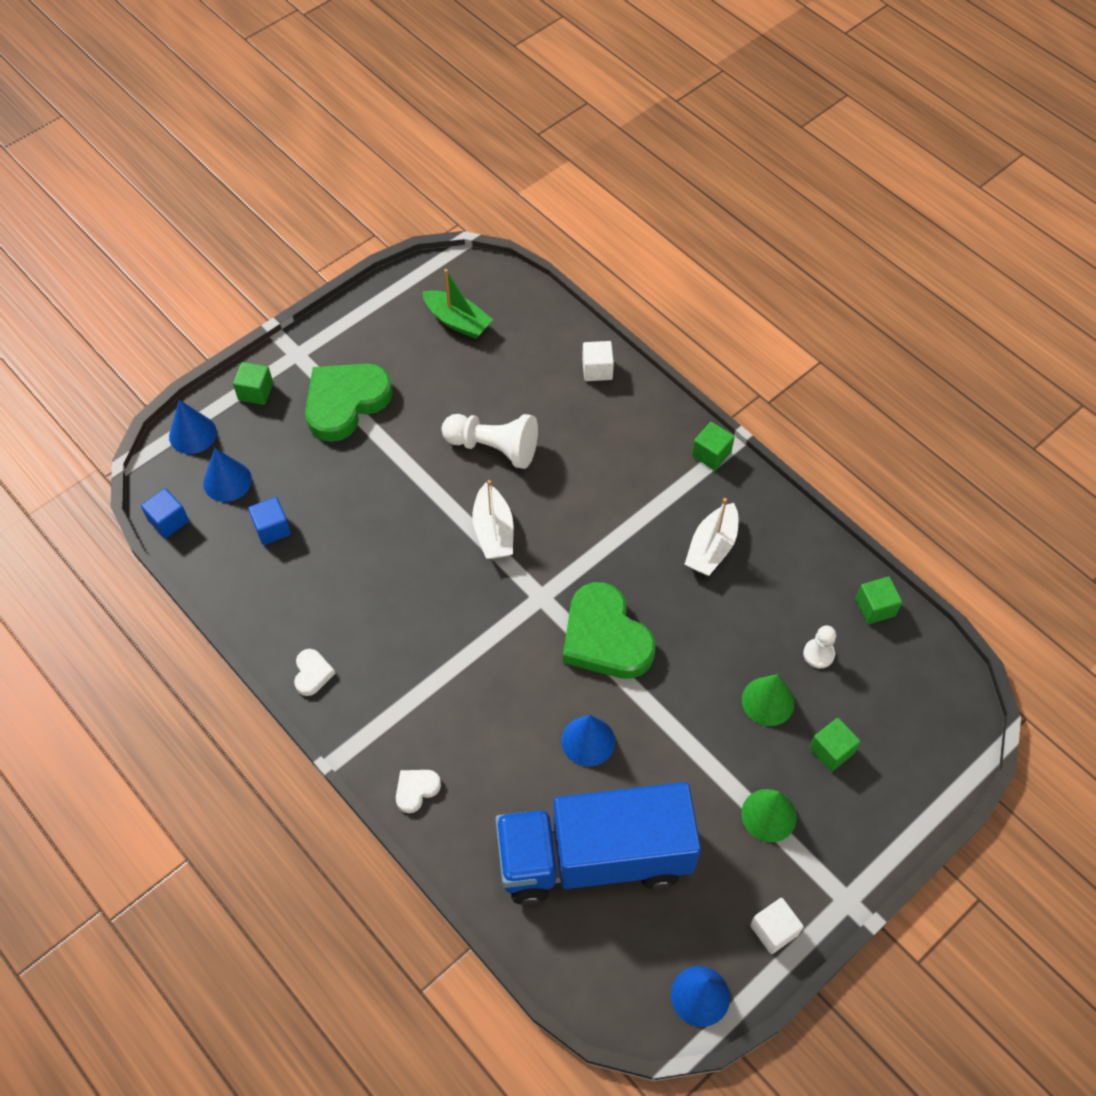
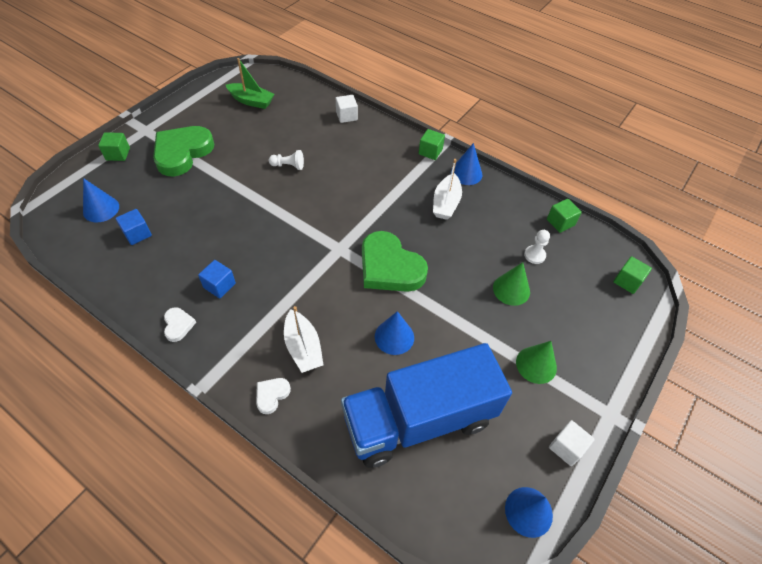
camera: 15 degrees left, 5 degrees down
blue cube [141,488,189,538] -> blue cube moved to [198,260,236,298]
blue cone [169,400,217,454] -> blue cone moved to [451,143,482,185]
white pawn [441,414,538,469] -> white pawn [269,150,304,170], size x0.54
white boat [472,480,513,559] -> white boat moved to [284,306,324,373]
green cube [809,718,861,772] -> green cube moved to [613,256,652,294]

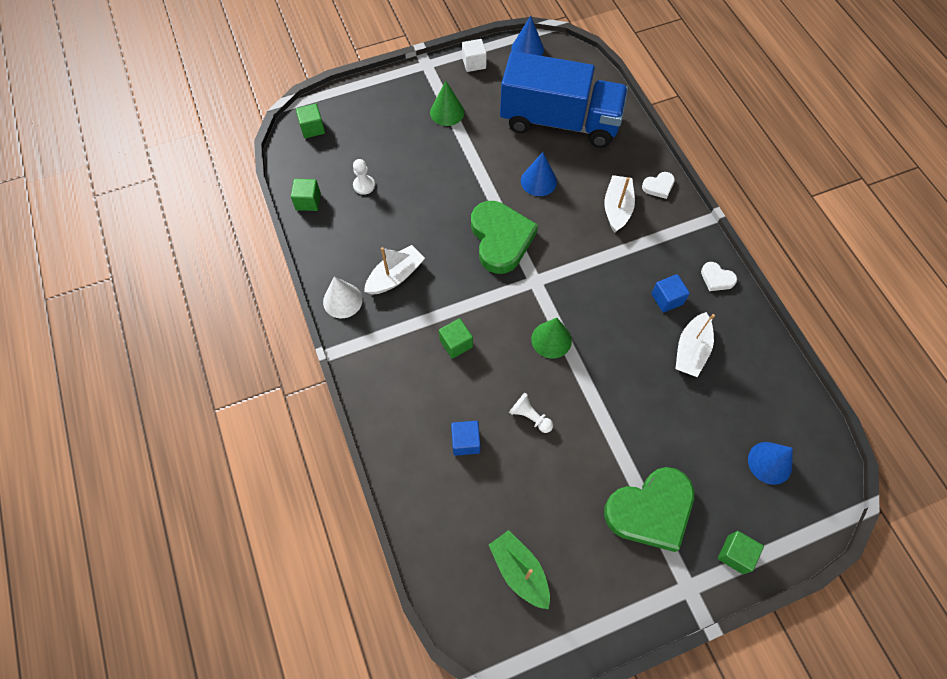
camera: 145 degrees left, 10 degrees up
blue cube [115,209,152,245] -> blue cube moved to [451,421,481,456]
white heart [164,307,196,342] -> white heart turned 75 degrees counterclockwise [701,262,737,291]
white cube [336,95,358,123] -> none
green cube [419,129,445,160] -> green cube moved to [439,318,473,359]
blue cone [451,143,482,185] -> white cone [323,276,363,318]
green cone [493,262,530,306] -> green cone moved to [531,318,572,358]
none -> white boat [675,312,715,377]

